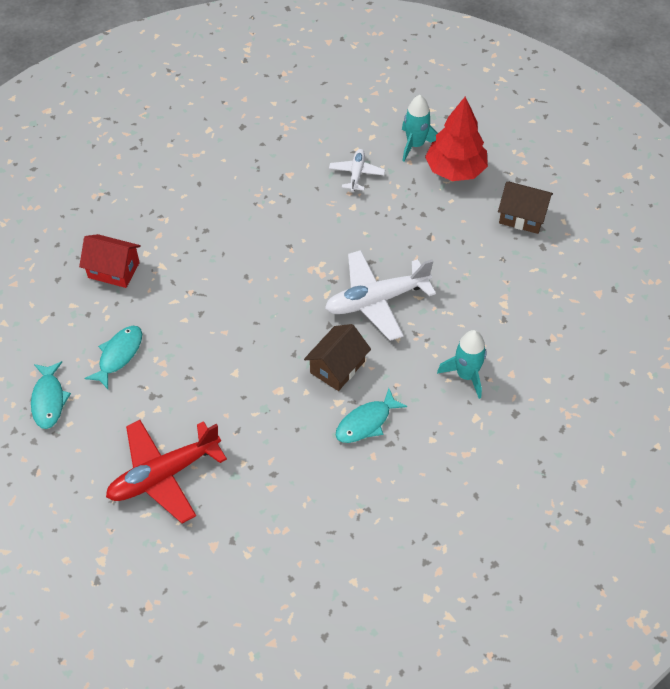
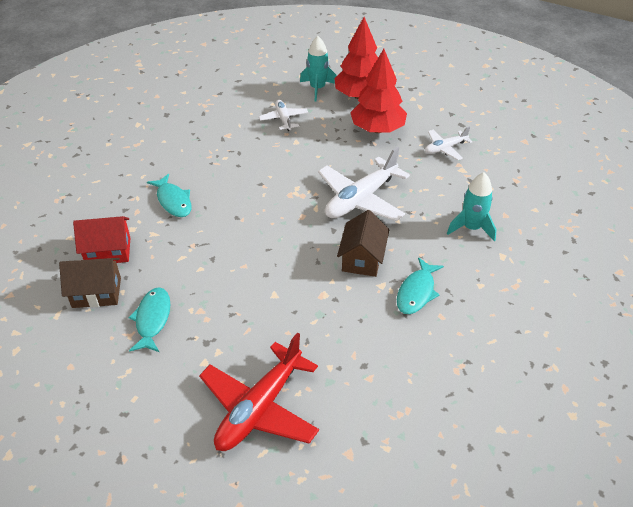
camera: 25 degrees left, 10 degrees down
turquoise fish [31,361,71,429] -> turquoise fish moved to [147,174,192,217]
brown house [498,182,553,234] -> brown house moved to [59,258,121,308]
none -> red tree [350,49,407,133]
none -> white plane [425,126,473,160]

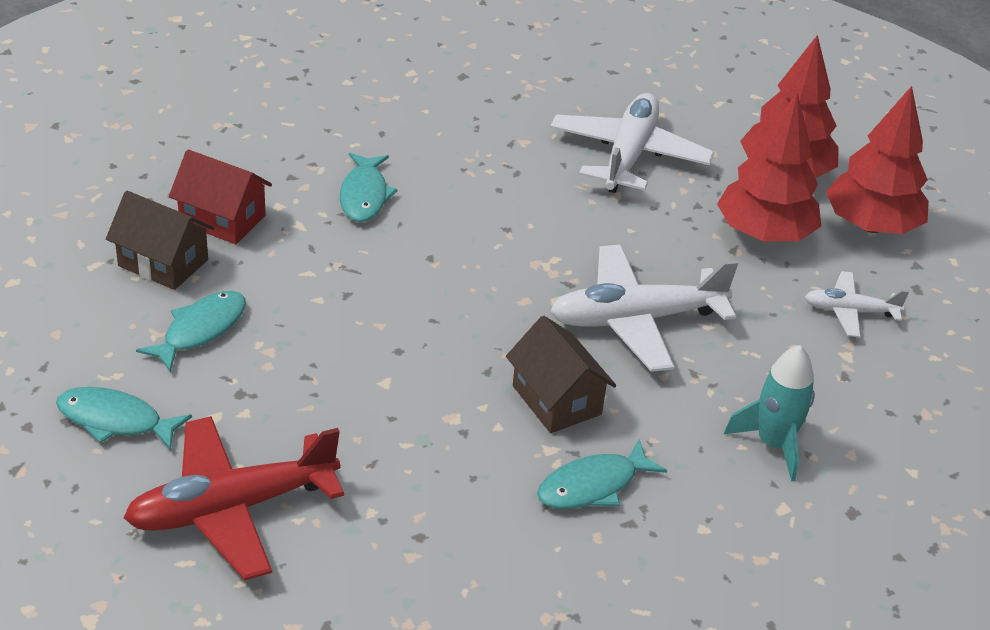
camera: 30 degrees right, 5 degrees down
white plane [259,100,308,131] -> white plane [550,93,714,193], size x1.86
turquoise rocket [300,36,337,102] -> none
brown house [337,210,389,277] -> brown house turned 75 degrees counterclockwise [506,316,616,433]
none -> turquoise fish [56,387,192,450]
none -> red tree [826,86,929,234]

